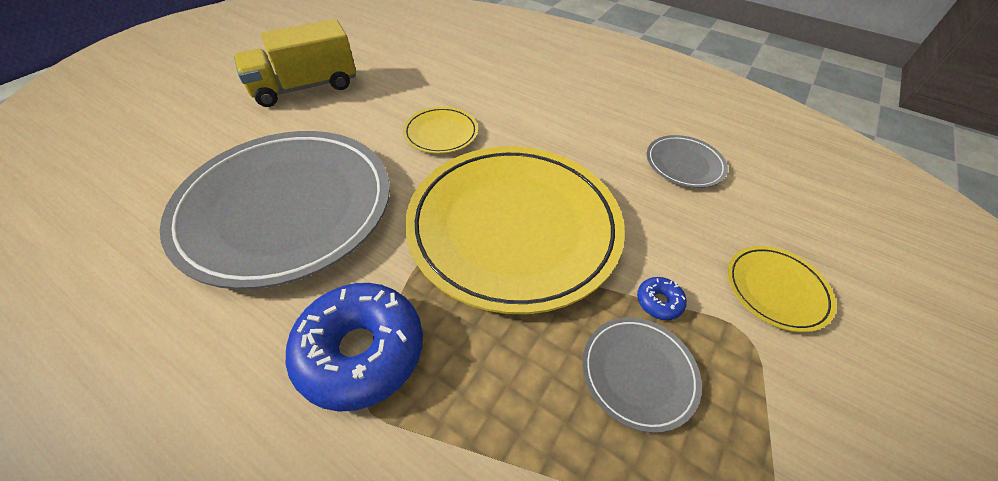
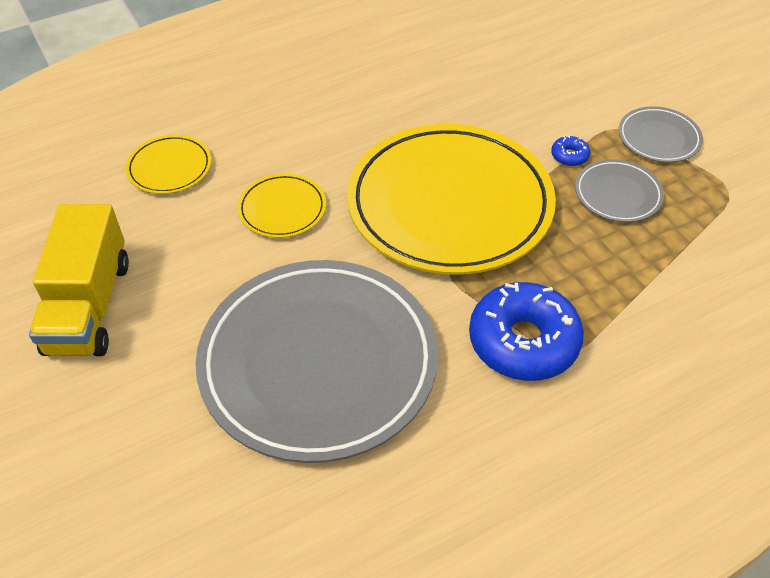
camera: 60 degrees left, 0 degrees up
grey plate [647,135,728,188] -> grey plate moved to [619,106,703,163]
yellow plate [727,246,836,332] -> yellow plate moved to [125,135,212,194]

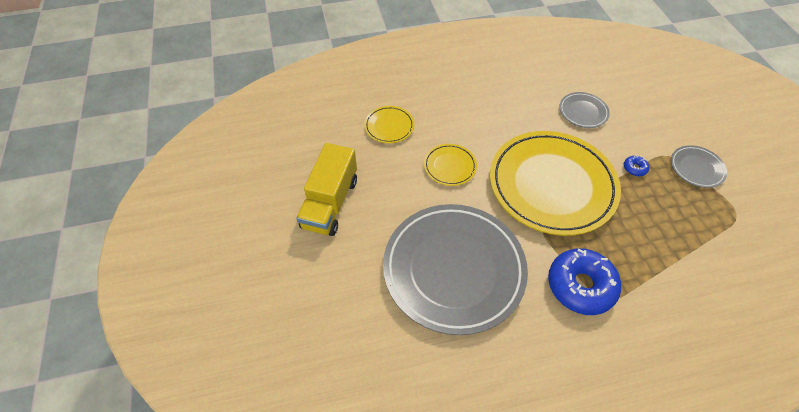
camera: 15 degrees right, 5 degrees up
grey plate [575,159,664,222] -> grey plate moved to [559,92,610,128]

